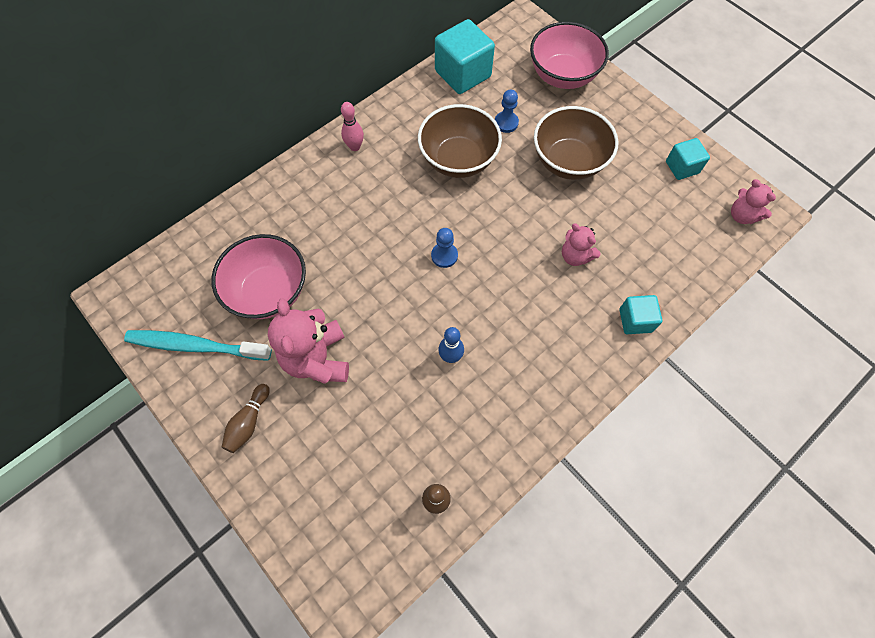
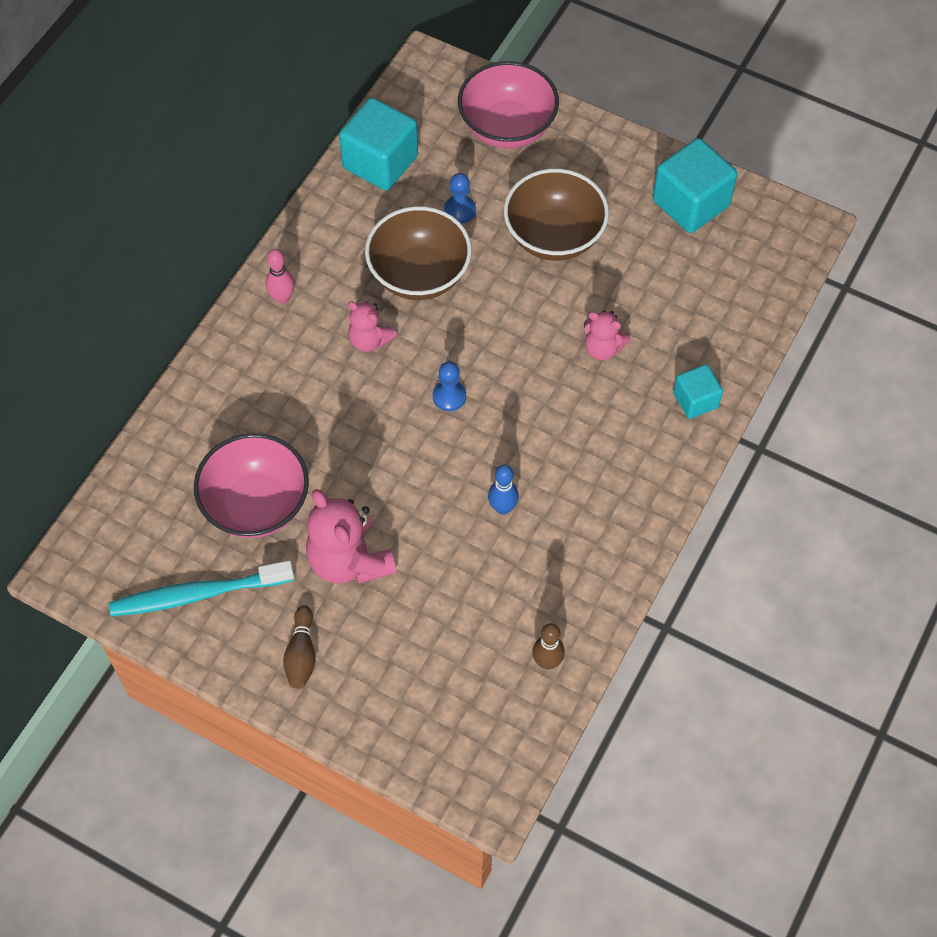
camera: 20 degrees left, 5 degrees down
turquoise cube [666,138,710,180] -> turquoise cube [653,138,737,233], size x1.74
pink teddy bear [731,179,776,224] -> pink teddy bear moved to [348,301,397,352]

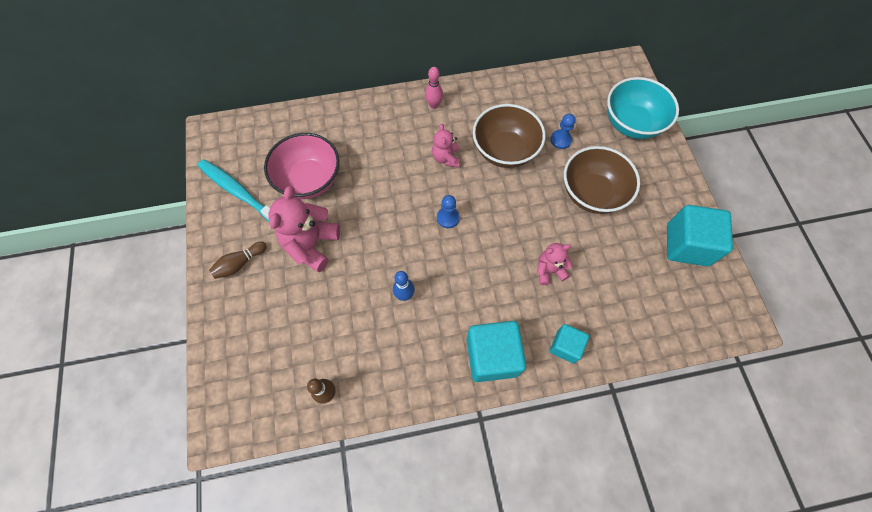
camera: 50 degrees right, 5 degrees up
turquoise cube [339,97,418,191] -> turquoise cube moved to [467,321,526,382]
pink bowl [458,61,559,149] -> turquoise bowl [607,77,679,139]
pink teddy bear [584,310,631,361] -> pink teddy bear turned 90 degrees clockwise [537,243,573,285]

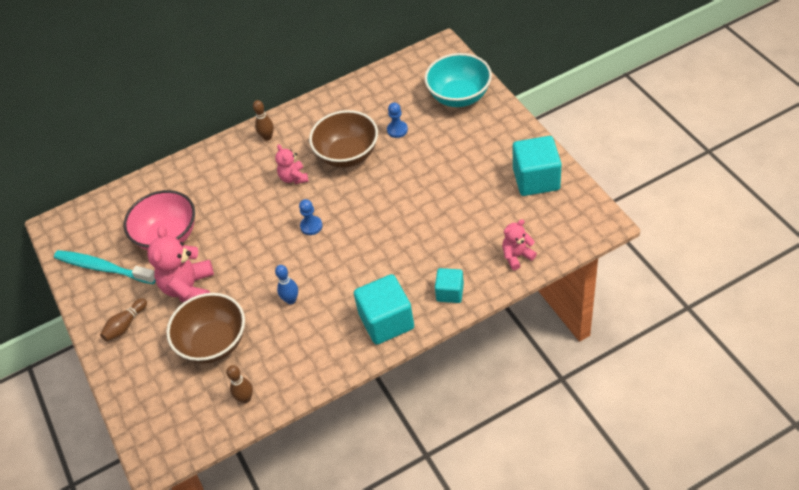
camera: 10 degrees left, 15 degrees down
pink bowling pin [425,67,443,109] -> brown bowling pin [253,100,274,141]
pink teddy bear [537,243,573,285] -> pink teddy bear moved to [502,219,537,270]
brown bowl [564,146,640,214] -> brown bowl moved to [167,293,245,364]

